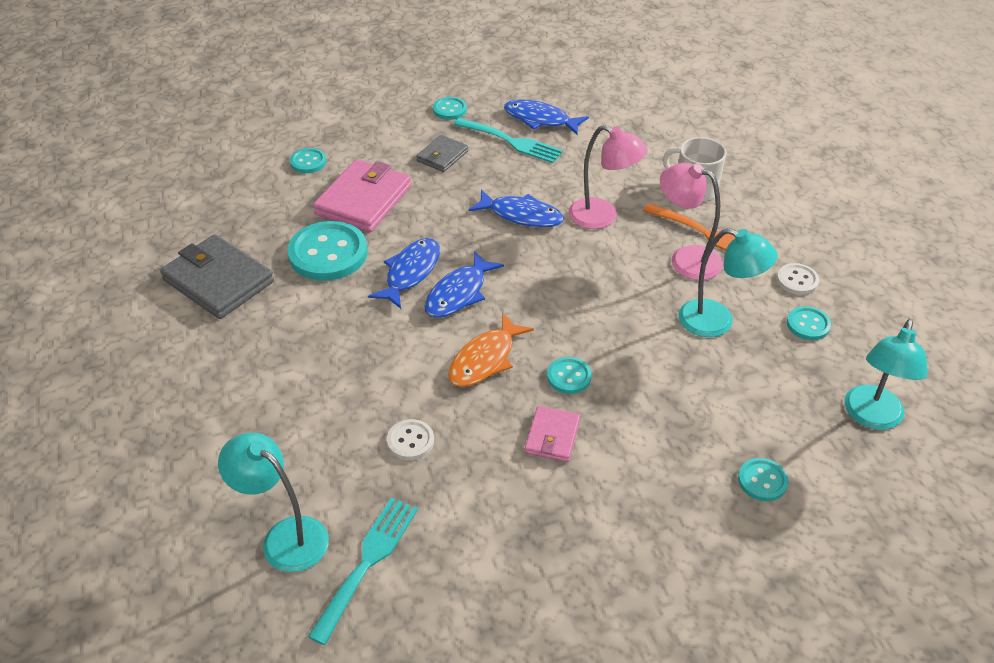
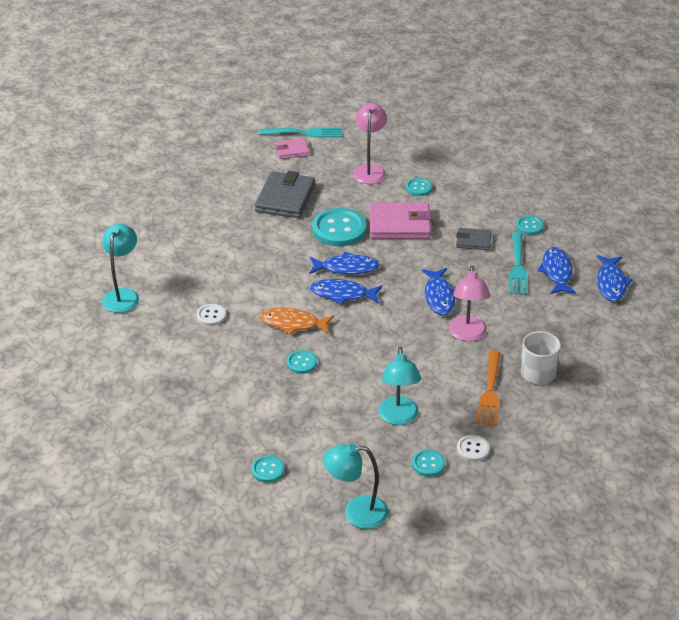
camera: 65 degrees right, 5 degrees down
turquoise fork [308,497,418,645] -> turquoise fork moved to [259,127,342,138]
pink wallet [525,406,580,462] -> pink wallet moved to [275,138,309,159]
pink lamp [660,163,723,280] -> pink lamp moved to [353,103,387,184]
none -> blue fish [596,255,633,302]

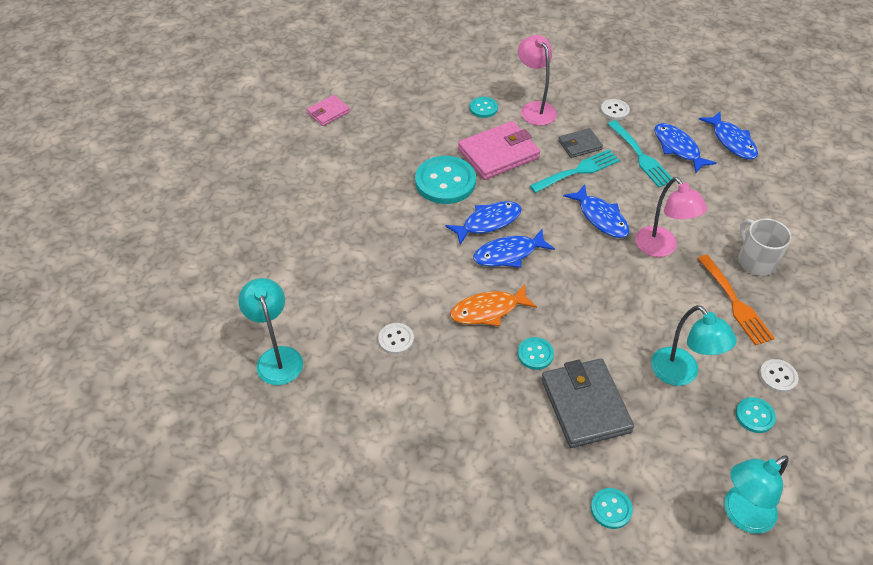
camera: 30 degrees left, 10 degrees up
grey wallet [255,171,315,218] -> grey wallet moved to [541,358,634,448]
turquoise fork [259,127,342,138] -> turquoise fork moved to [530,149,620,193]
pink lamp [353,103,387,184] -> pink lamp moved to [518,35,557,126]
turquoise button [516,216,544,235] -> white button [601,99,630,120]

